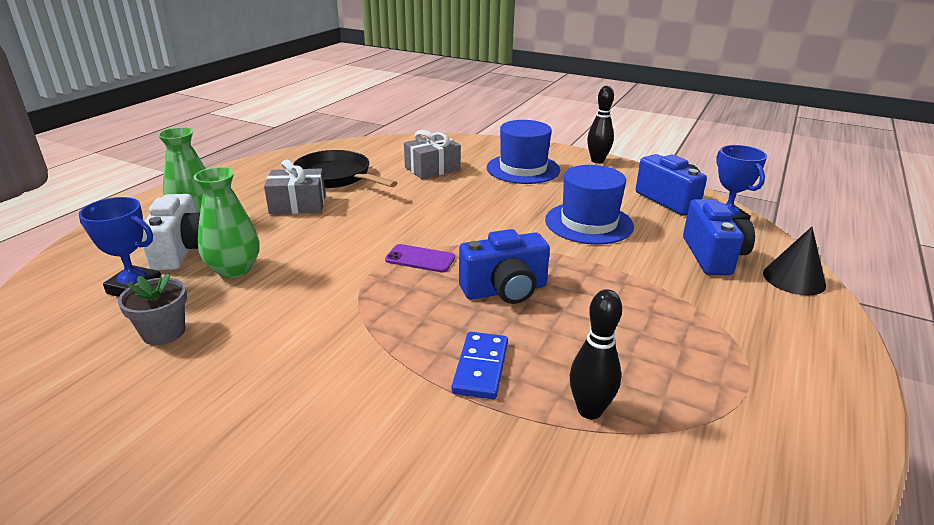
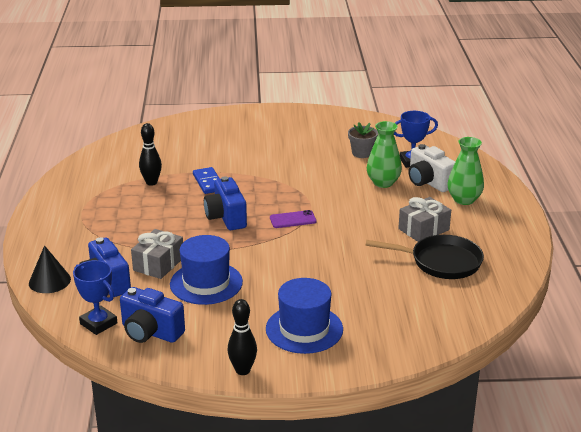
camera: 150 degrees right, 0 degrees up
grey gift [404,130,461,179] -> grey gift moved to [131,229,183,279]
blue camera [459,229,550,304] -> blue camera turned 60 degrees counterclockwise [204,176,247,230]

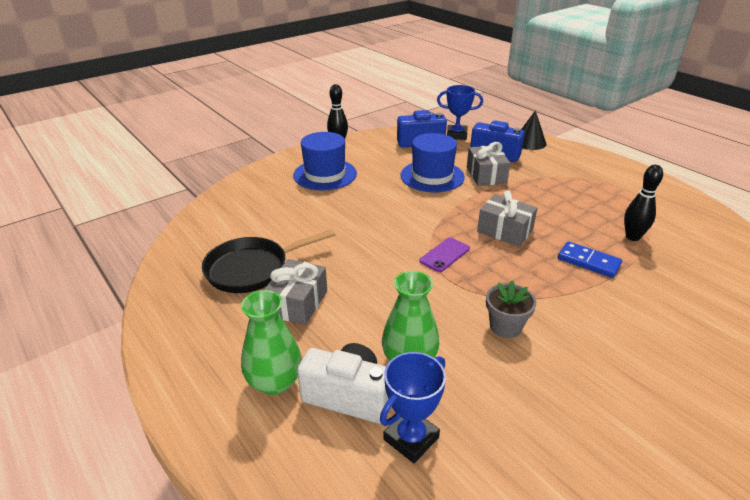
camera: 145 degrees right, 5 degrees up
blue camera [204,176,247,230] -> grey gift [477,190,538,246]
grey flower pot [348,122,378,158] -> grey flower pot moved to [486,281,536,338]

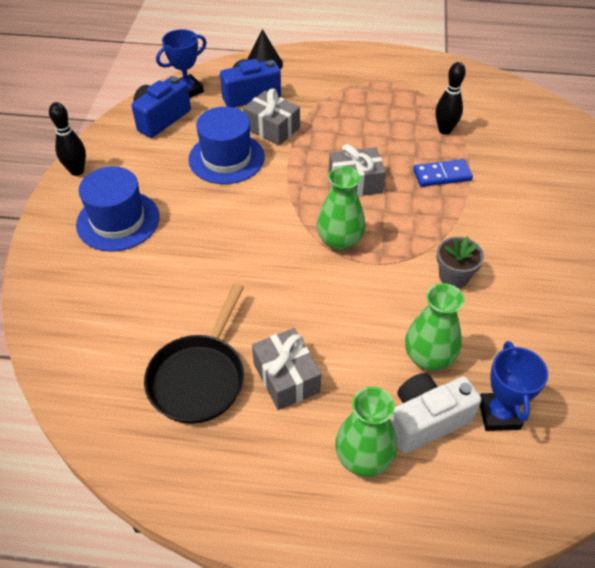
camera: 45 degrees left, 15 degrees up
purple phone [419,238,470,272] -> green vase [317,166,365,251]

